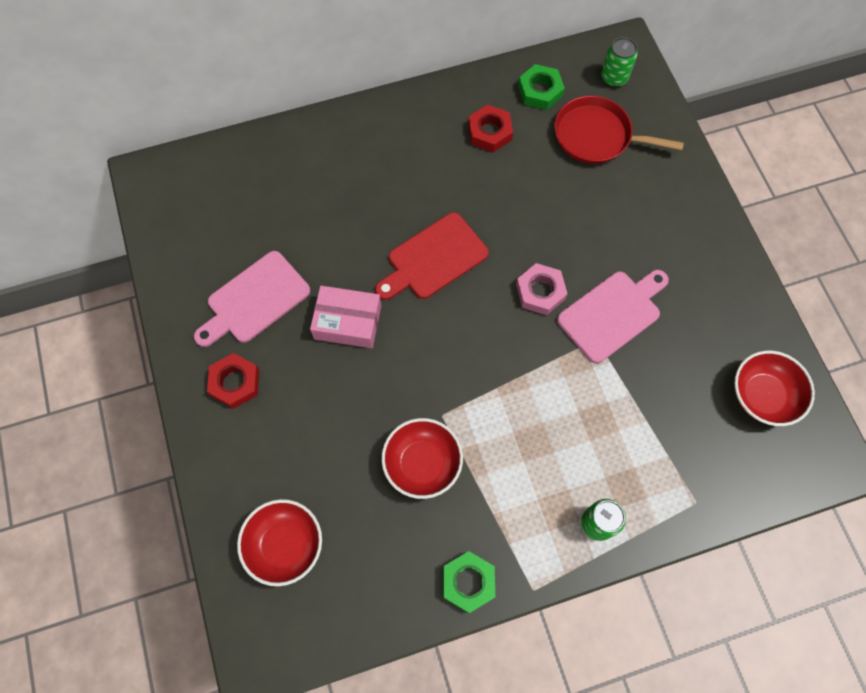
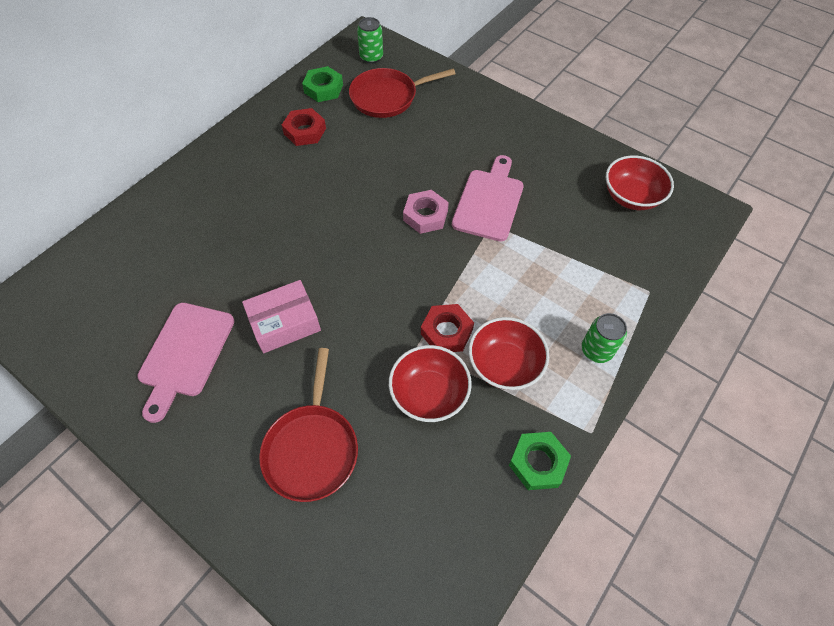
camera: 35 degrees left, 10 degrees down
red nut [207,353,259,409] -> red nut moved to [421,304,474,352]
red bowl [237,499,322,586] -> red bowl moved to [469,317,549,390]
red cutting board [375,212,489,300] -> none
none -> red pan [259,348,358,502]

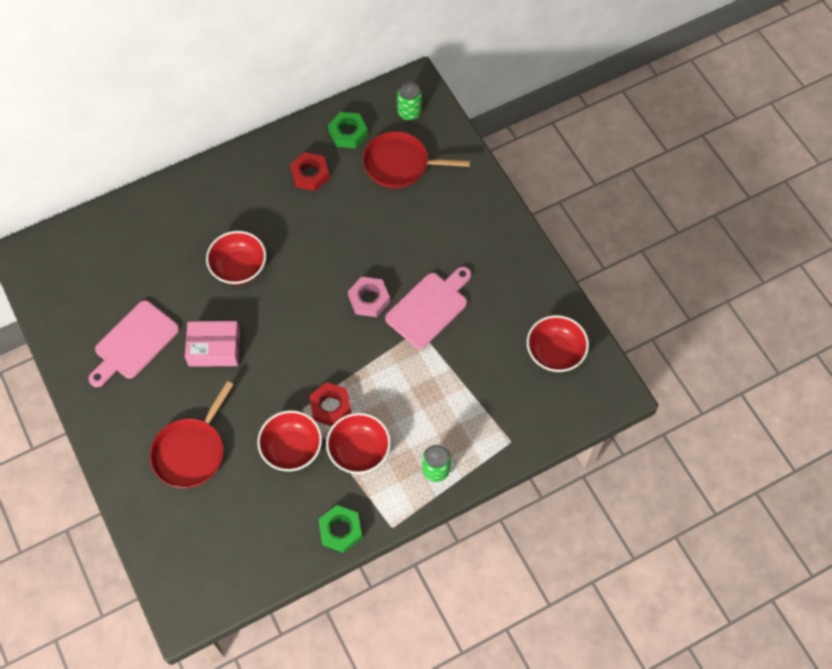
camera: 25 degrees right, 5 degrees up
none -> red bowl [206,231,266,285]

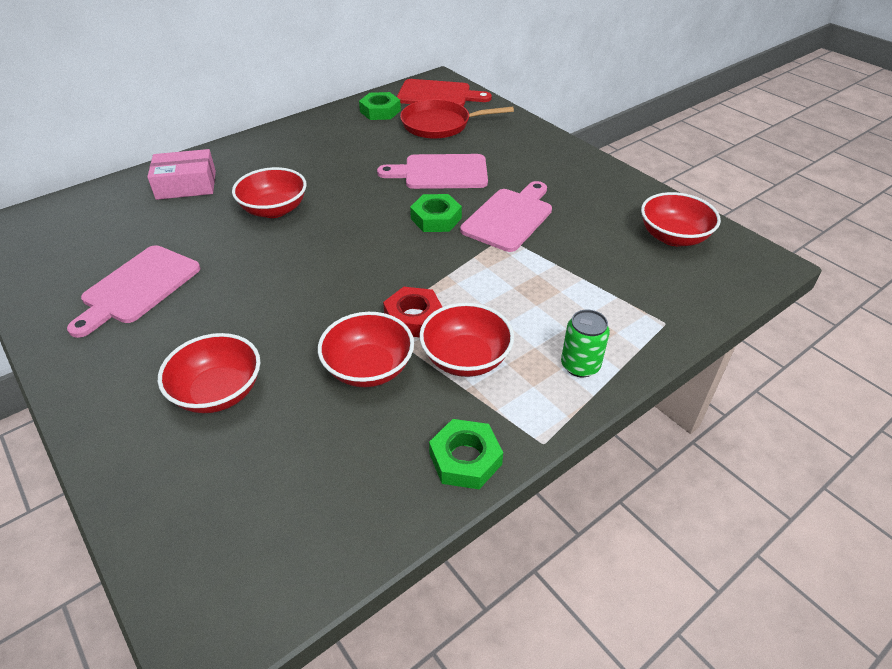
camera: 10 degrees left, 20 degrees down
red pan [150,381,234,488] -> red bowl [158,333,260,413]
pink box [185,321,240,367] -> pink box moved to [147,149,216,200]
red nut [290,152,330,191] -> none
pink nut [348,277,390,317] -> green nut [410,194,462,232]
green can [397,82,422,120] -> red cutting board [397,79,492,106]
none -> pink cutting board [377,154,488,189]

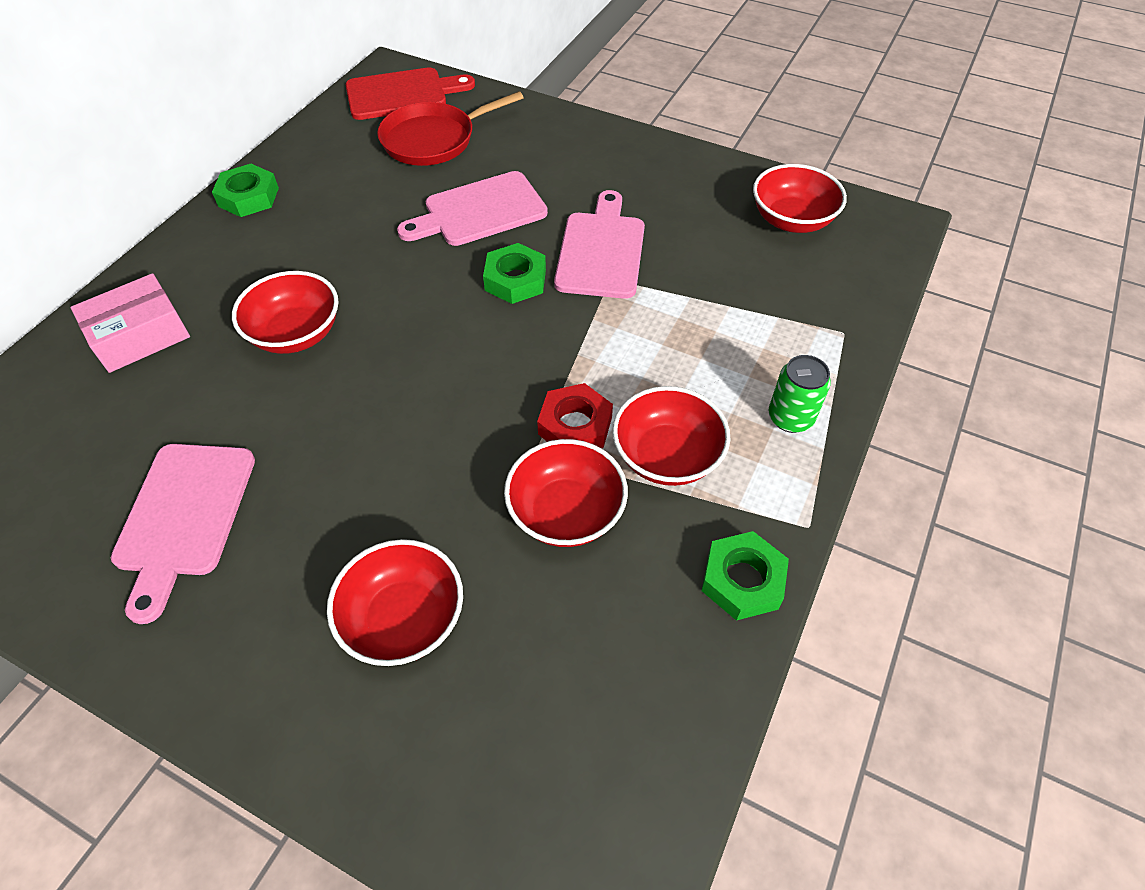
camera: 25 degrees left, 10 degrees up
green nut [359,92,401,120] -> green nut moved to [212,164,279,217]

